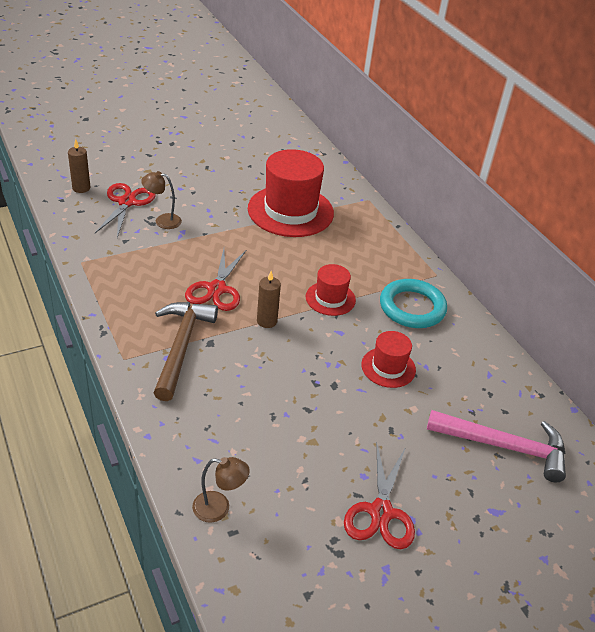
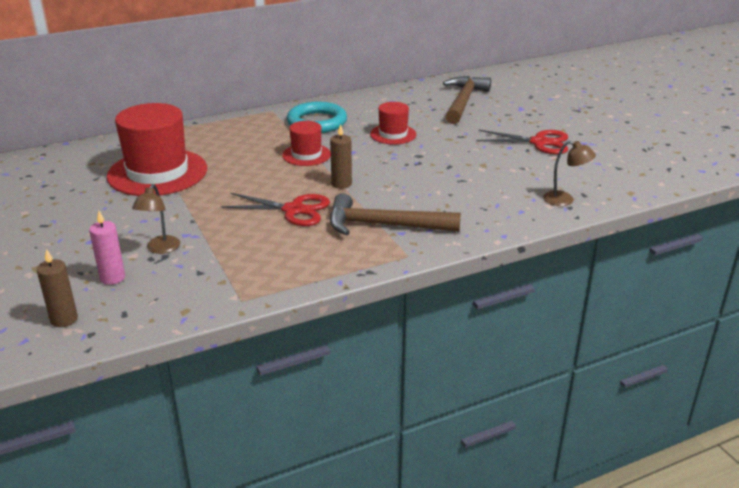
camera: 85 degrees left, 10 degrees down
red scissors [95,183,156,238] -> pink candle [89,211,125,285]
brown lamp [192,457,250,523] -> brown lamp turned 105 degrees clockwise [543,141,596,206]
pink hammer [427,410,566,482] -> brown hammer [443,76,491,124]

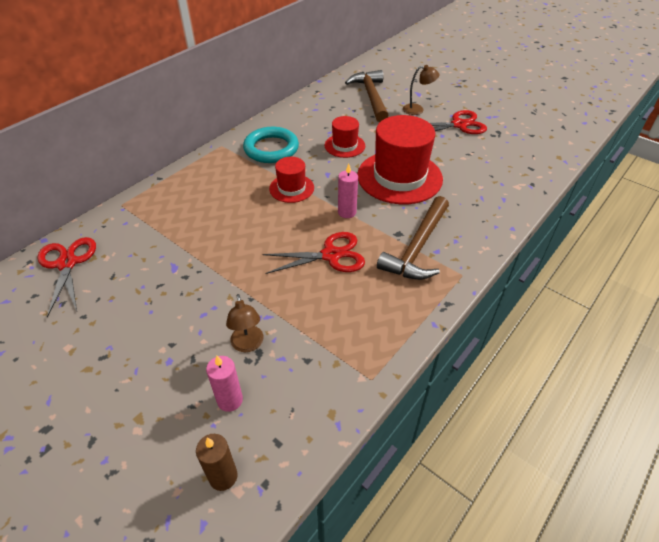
camera: 25 degrees left, 15 degrees up
red hat [107,103,207,196] -> red hat moved to [357,115,443,204]
brown candle [330,124,352,189] -> pink candle [338,164,358,218]
brown hammer [330,193,461,235] -> brown hammer turned 45 degrees counterclockwise [377,196,449,280]
brown lamp [543,141,596,206] -> brown lamp moved to [403,65,439,115]
none -> red scissors [38,237,96,318]

